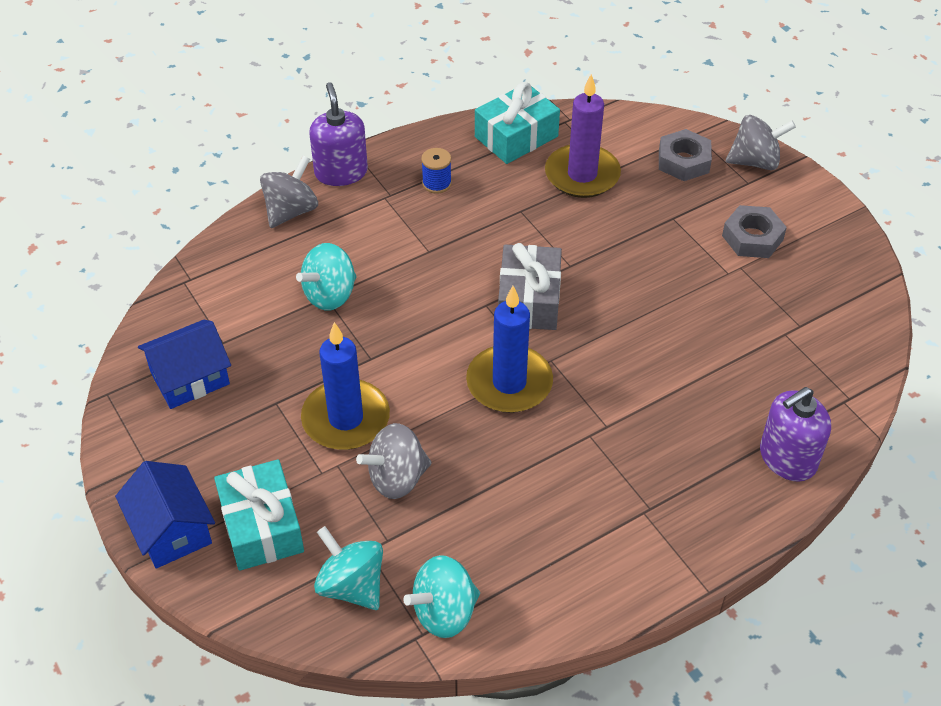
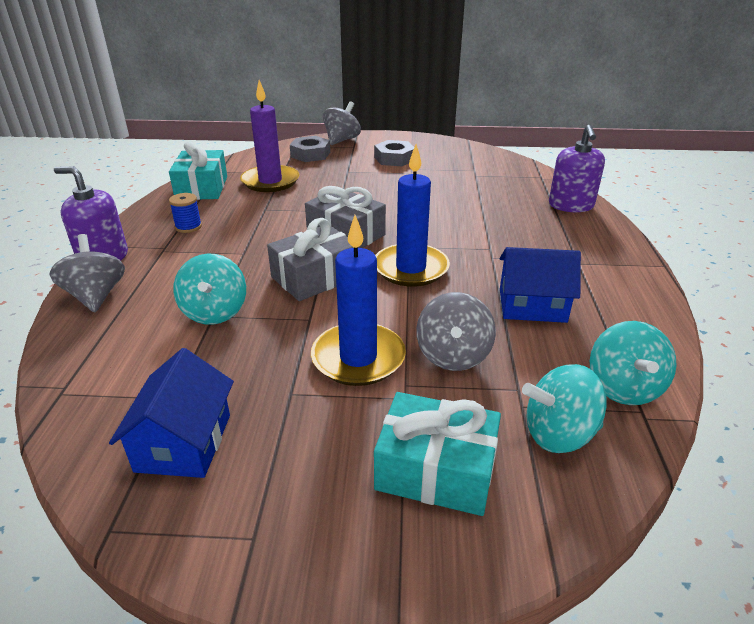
camera: 55 degrees left, 15 degrees down
blue house [115,461,215,569] -> blue house moved to [499,247,581,323]
none -> grey gift [267,218,359,301]

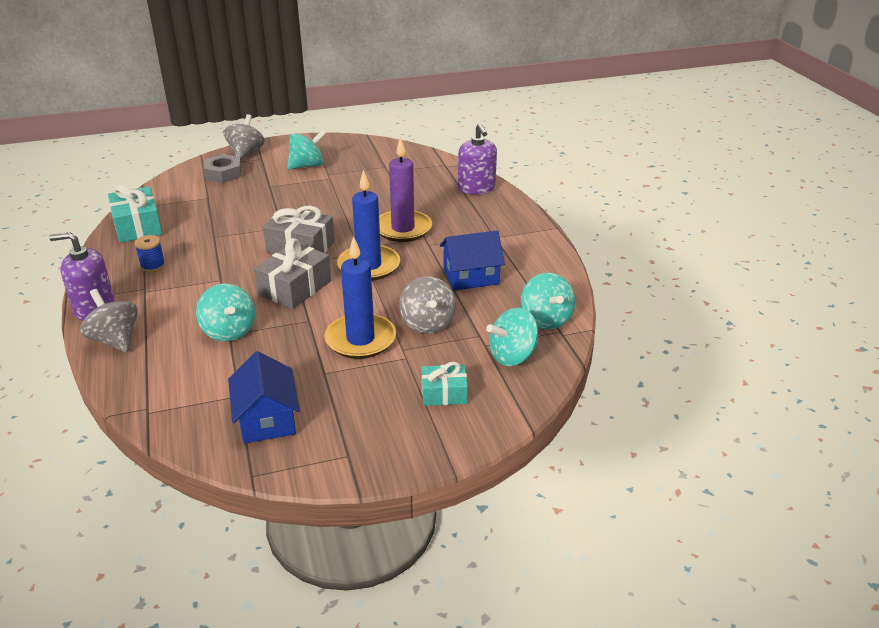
camera: 20 degrees left, 0 degrees up
purple candle [240,80,299,192] -> purple candle moved to [379,137,432,242]
grey nut [374,140,414,166] -> turquoise spinning top [287,130,326,170]
turquoise gift [374,392,501,516] -> turquoise gift [421,362,468,406], size x0.62

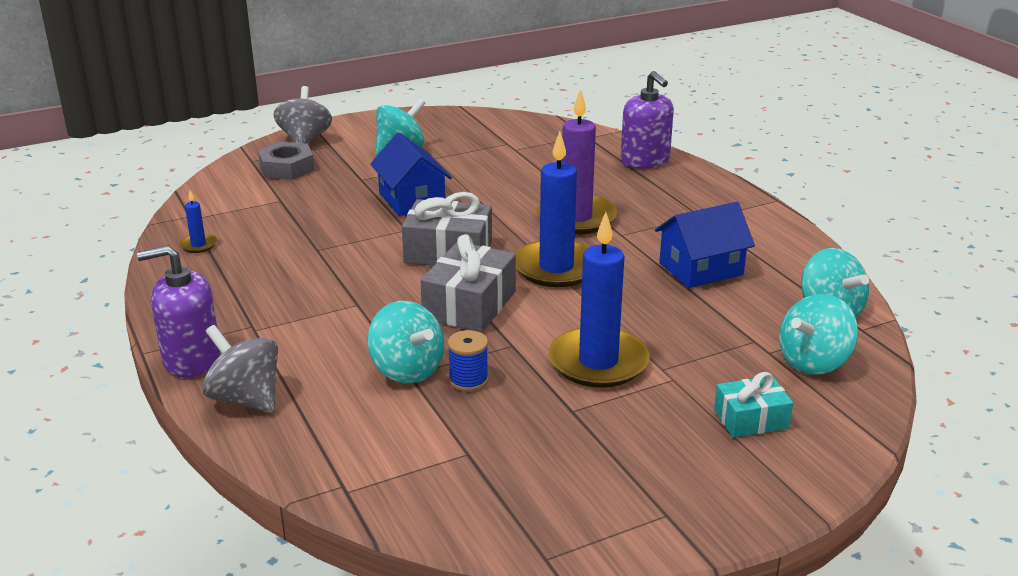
camera: 10 degrees left, 5 degrees down
turquoise gift [108,184,163,243] -> blue candle [179,190,217,253]
blue spool [135,235,165,272] -> blue spool moved to [448,330,488,392]
blue house [228,351,300,443] -> blue house moved to [370,133,452,216]
grey spinning top [399,276,456,334] -> none

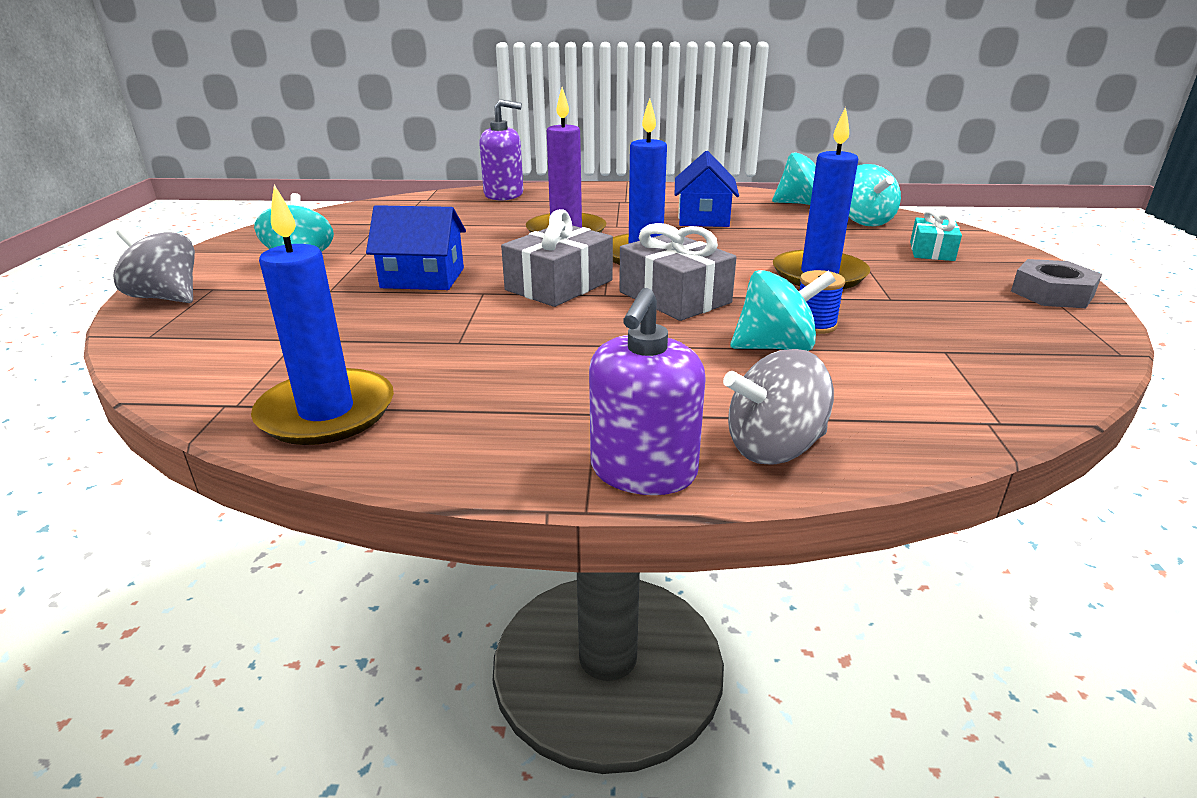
camera: 60 degrees left, 0 degrees up
blue candle [179,190,217,253] -> blue candle [251,185,394,445], size x2.30
grey nut [258,142,315,180] -> grey nut moved to [1011,259,1102,308]

